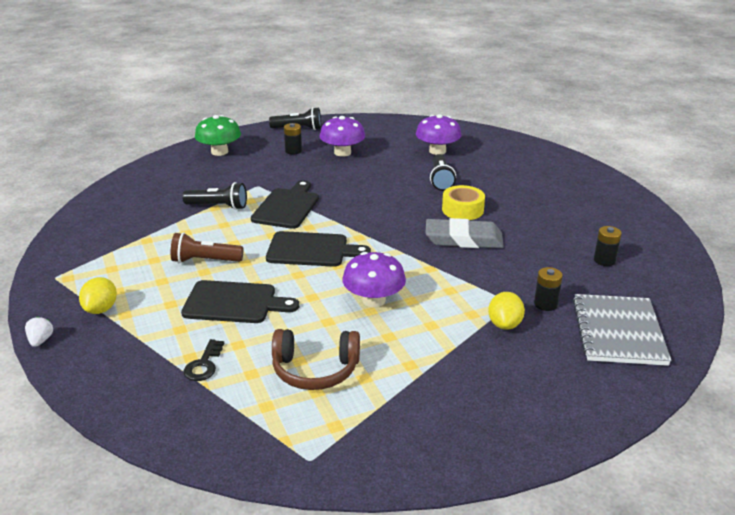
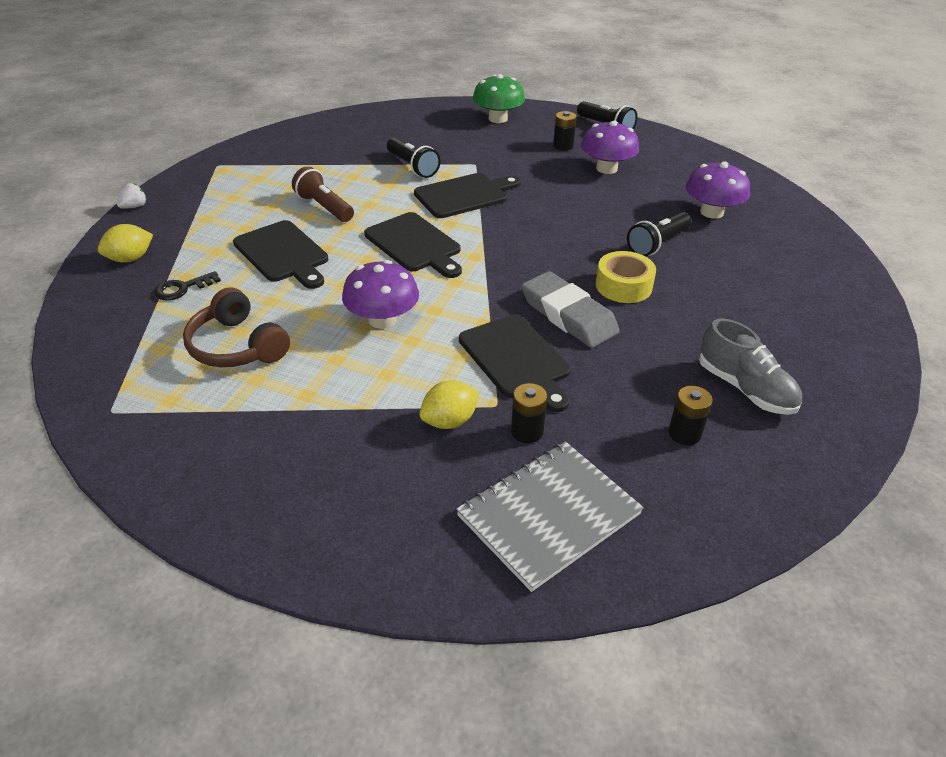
camera: 45 degrees right, 10 degrees up
yellow lemon [79,277,117,314] -> yellow lemon moved to [98,224,153,263]
none -> black cutting board [459,315,571,412]
none -> grey shoe [699,319,802,415]

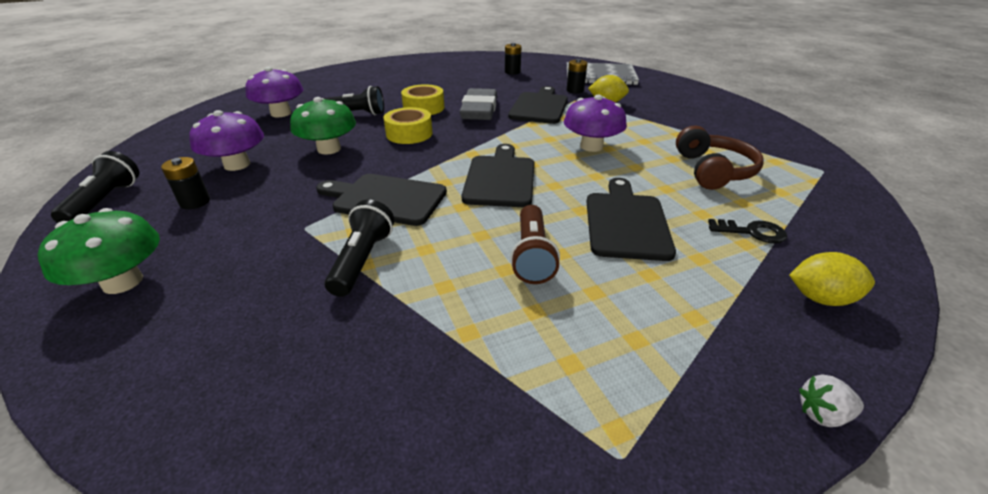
camera: 135 degrees left, 5 degrees down
grey shoe [699,319,802,415] -> none
none -> green mushroom [290,97,356,154]
none -> yellow tape [384,107,432,144]

